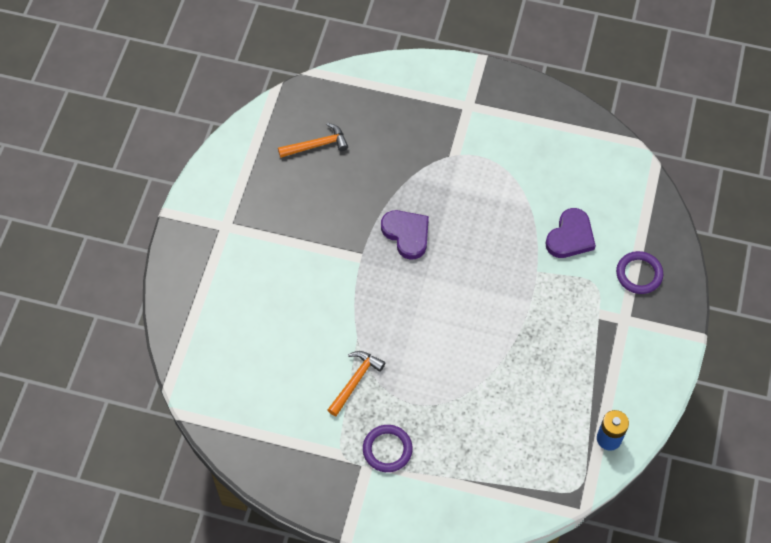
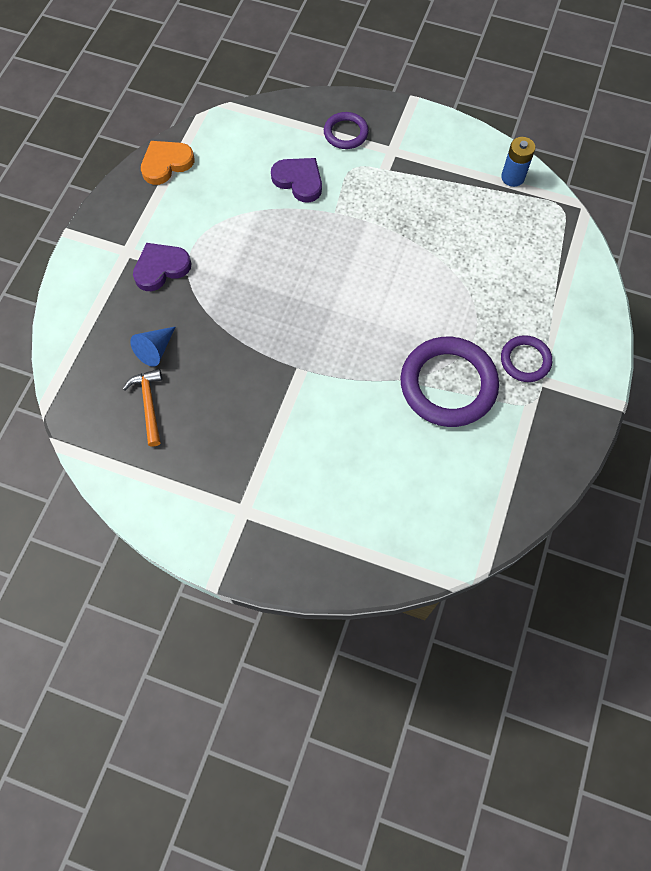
camera: 85 degrees left, 5 degrees up
orange hammer [327,351,385,416] -> purple ring [400,337,499,427]
purple heart [381,210,429,260] -> purple heart moved to [133,243,191,291]
none -> blue cone [130,326,176,367]
none -> orange heart [141,141,194,185]

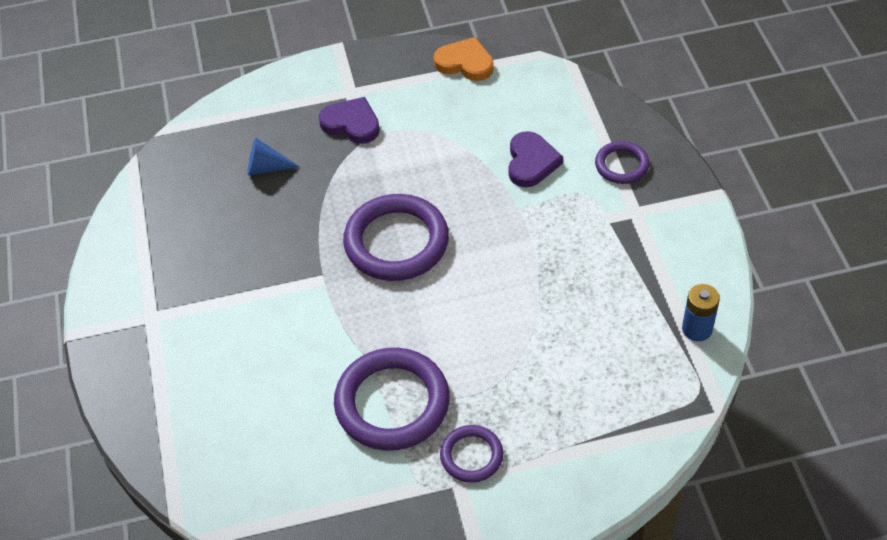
camera: 60 degrees right, 15 degrees down
orange hammer [123,369,162,447] -> none
none -> purple ring [343,194,449,281]

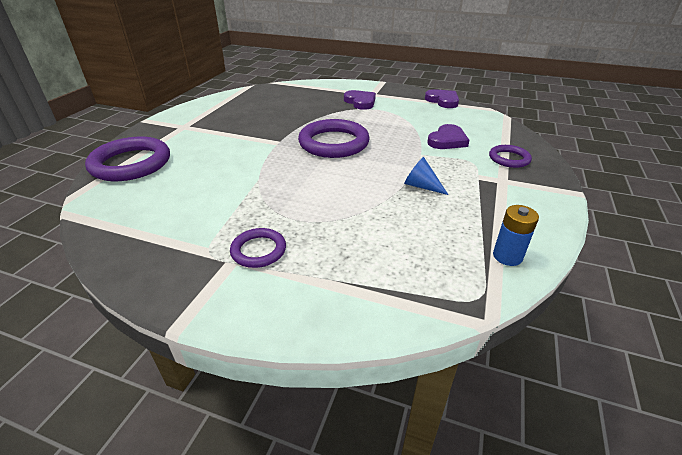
camera: 30 degrees right, 15 degrees down
blue cone [247,138,299,175] -> blue cone moved to [404,157,448,195]
purple ring [334,348,450,451] -> purple ring moved to [85,137,170,181]
orange heart [434,37,494,81] -> purple heart [425,89,459,108]

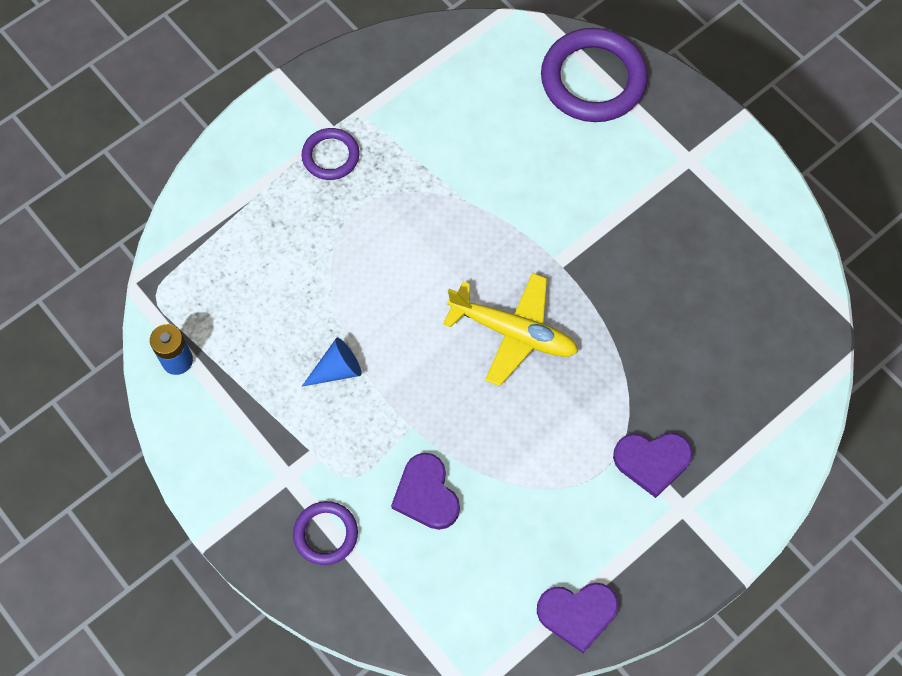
camera: 120 degrees right, 30 degrees up
purple ring [298,119,370,158] -> yellow plane [443,273,578,386]

